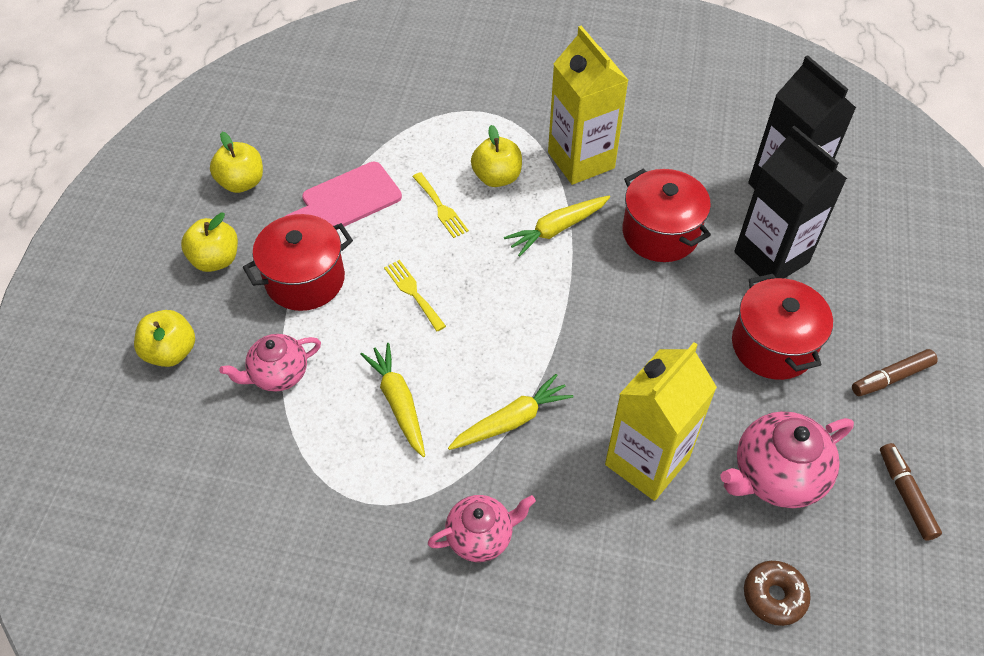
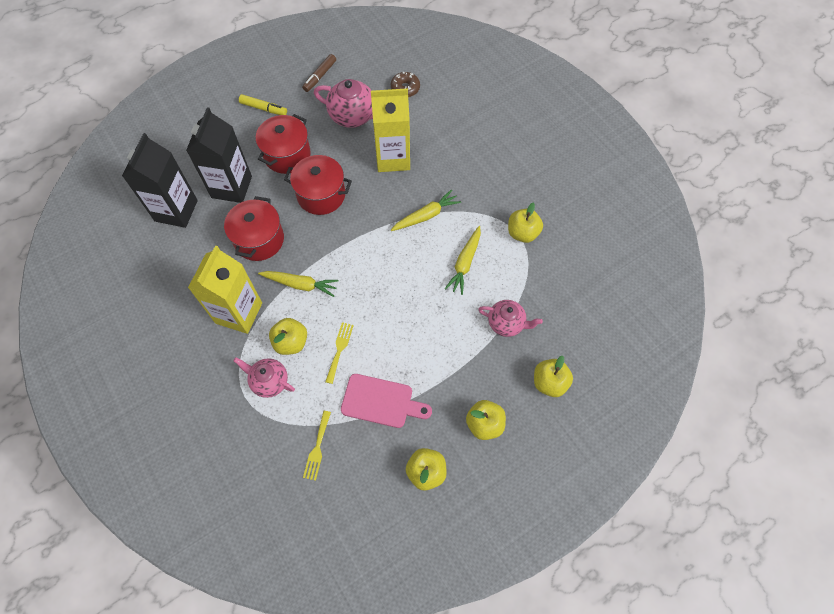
camera: 135 degrees left, 10 degrees up
red pot [243,214,353,311] -> red pot moved to [284,155,352,215]
yellow fork [384,260,446,332] -> yellow fork moved to [303,411,331,481]
pink teapot [428,495,536,562] -> pink teapot moved to [233,357,295,398]
yellow carrot [448,374,574,450] -> yellow carrot turned 135 degrees clockwise [391,190,461,231]
brown marker [852,349,938,396] -> yellow marker [239,94,287,115]
none -> yellow apple [508,202,543,243]

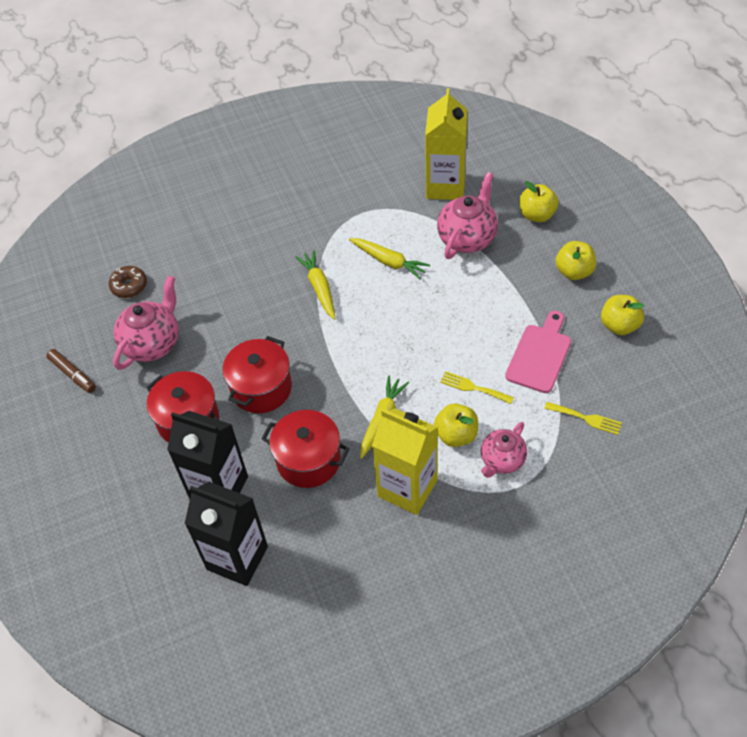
camera: 75 degrees left, 10 degrees down
yellow marker [239,94,287,115] -> none
yellow carton [371,88,410,172] -> yellow carton moved to [425,88,468,200]
pink teapot [478,300,543,337] -> pink teapot [437,172,498,259], size x1.51
yellow apple [508,202,543,243] -> none

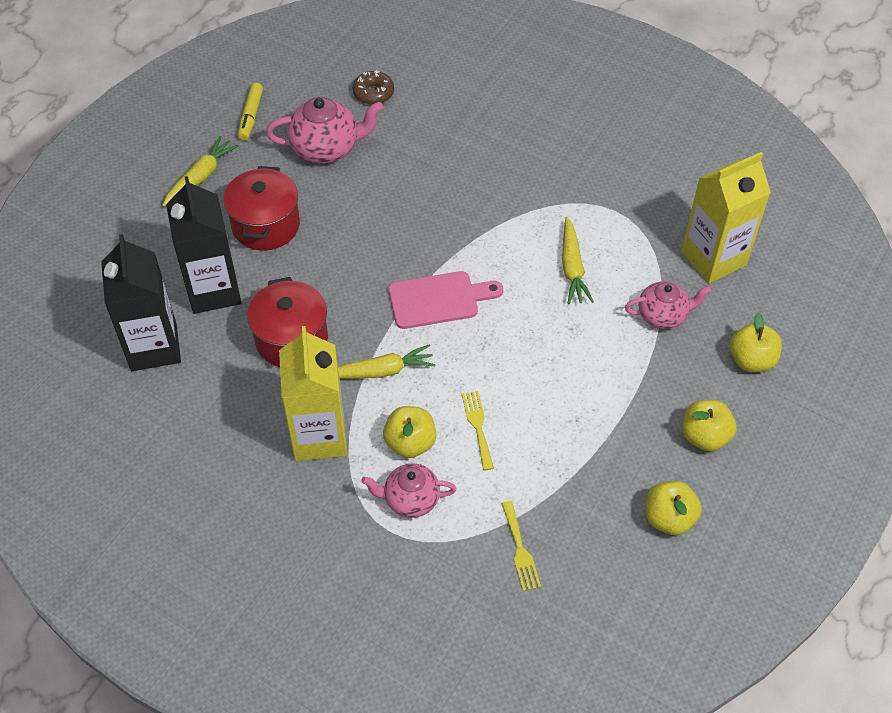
camera: 50 degrees right, 0 degrees up
brown marker [46,349,96,393] -> yellow marker [238,83,263,140]
red pot [222,336,292,413] -> none
yellow carrot [295,250,335,320] -> yellow carrot moved to [162,136,239,207]
pink teapot [437,172,498,259] -> pink teapot [625,281,712,329], size x0.66
pink cutting board [505,311,571,393] -> pink cutting board moved to [388,271,503,329]

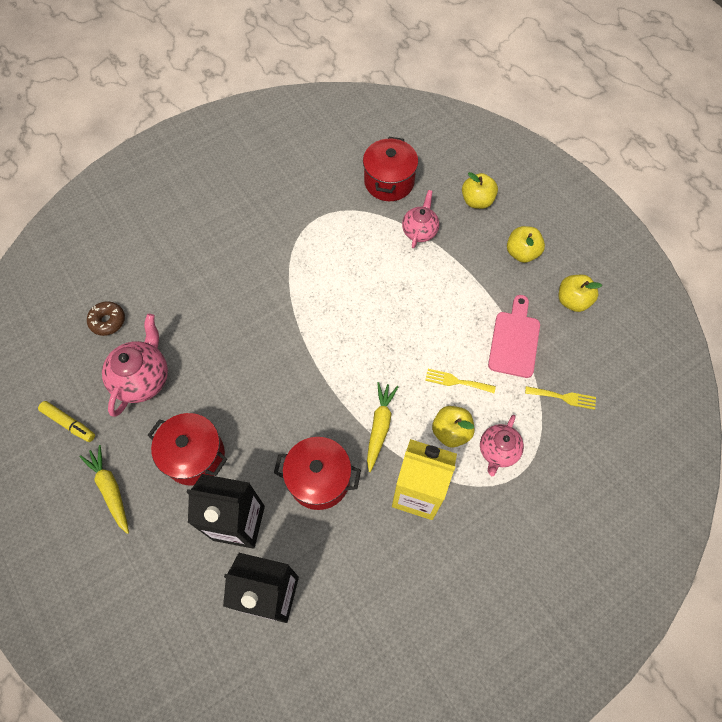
camera: 65 degrees left, 10 degrees up
pink cutting board [388,271,503,329] -> pink cutting board moved to [488,295,540,378]
yellow carrot [562,217,594,304] -> none
yellow carton [681,152,771,283] -> red pot [363,137,418,201]

